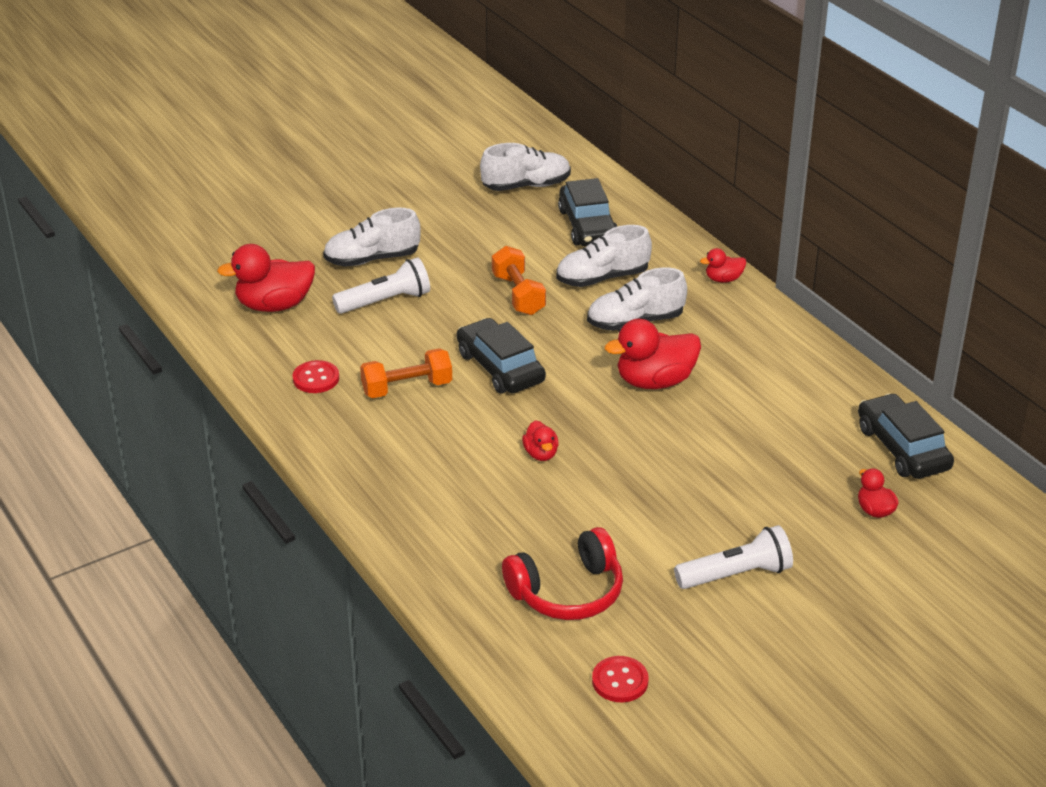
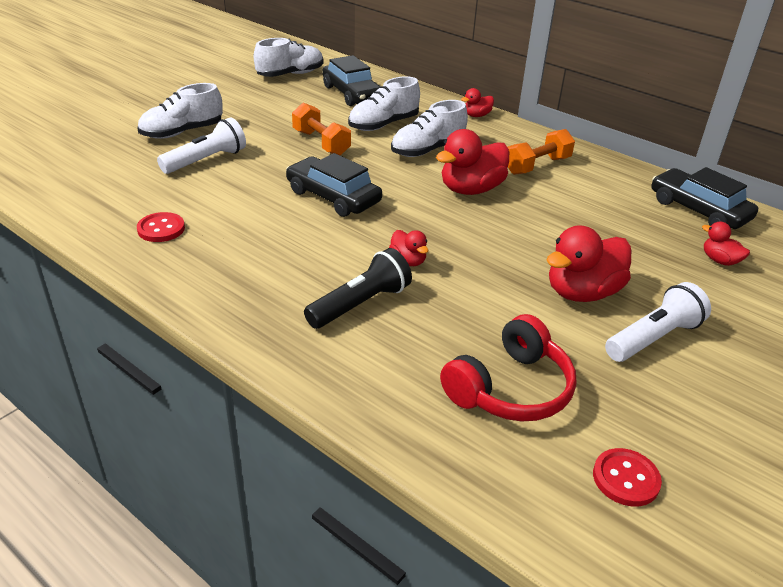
camera: 20 degrees left, 0 degrees up
red duck [217,244,315,312] -> red duck moved to [547,225,631,302]
orange dumbbell [360,348,452,398] -> orange dumbbell moved to [508,129,575,175]
none -> black flashlight [304,248,412,329]

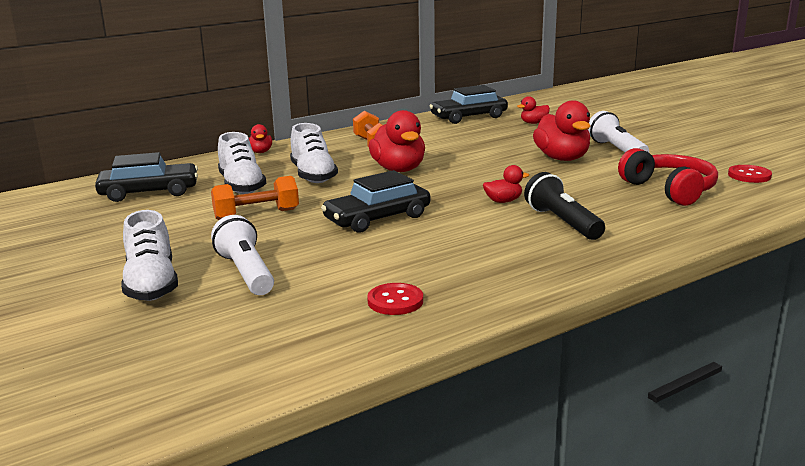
camera: 70 degrees left, 15 degrees down
white shoe [254,38,323,77] -> none

